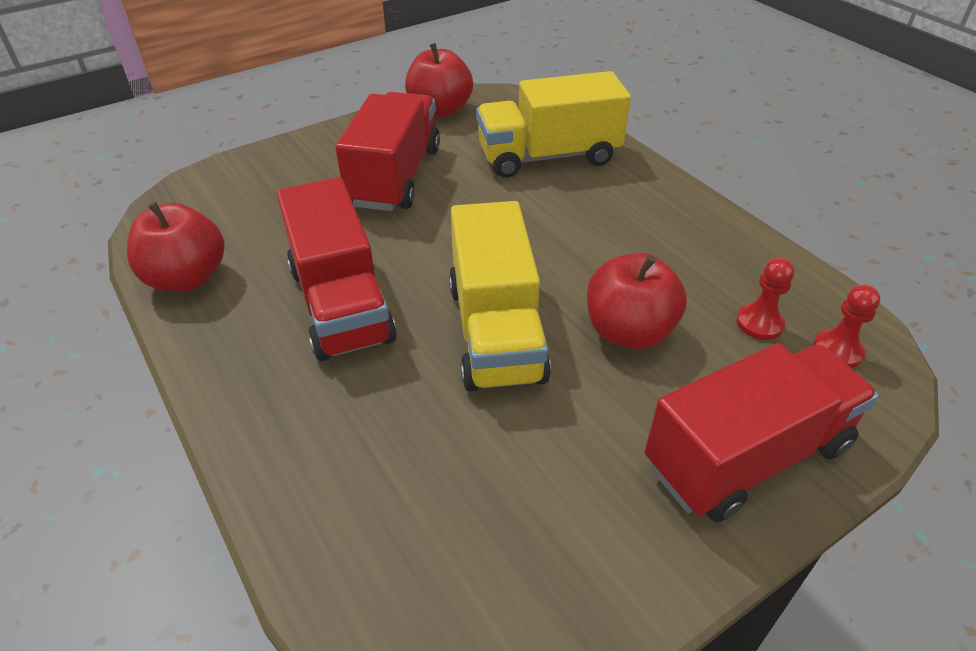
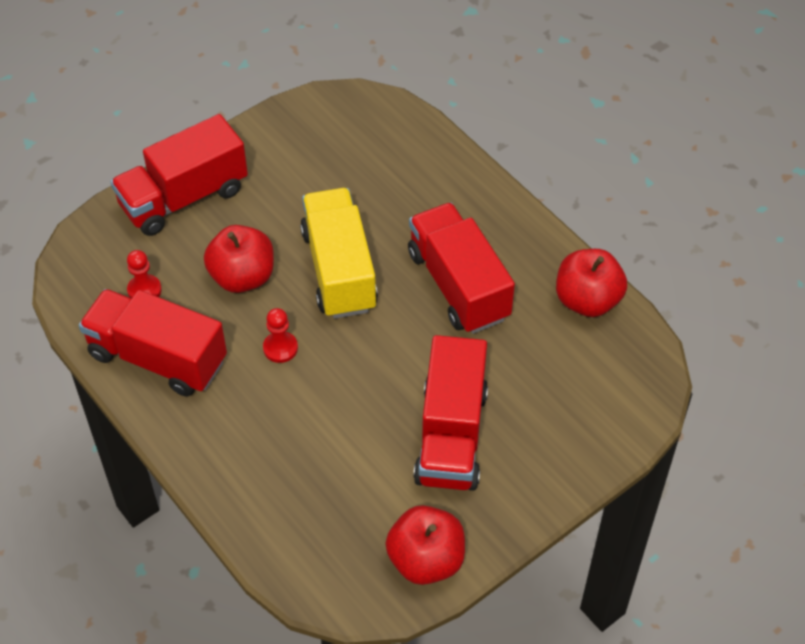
camera: 175 degrees right, 10 degrees up
yellow truck [476,71,631,178] -> none
red pawn [813,285,880,368] -> red pawn moved to [263,308,298,363]
none -> red truck [79,289,227,396]

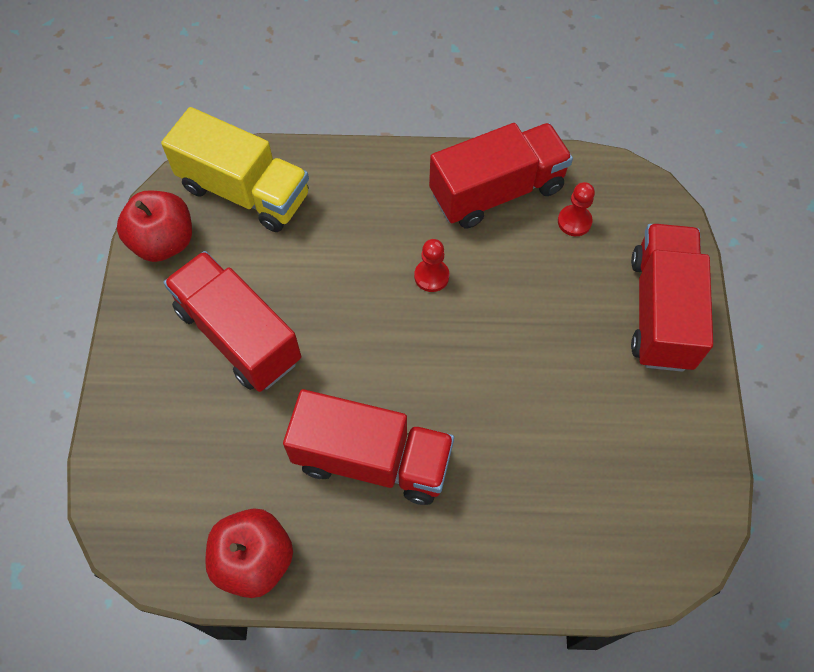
camera: 130 degrees right, 10 degrees up
red apple [204,225,274,293] -> none
yellow truck [300,188,378,319] -> yellow truck moved to [161,107,309,232]

